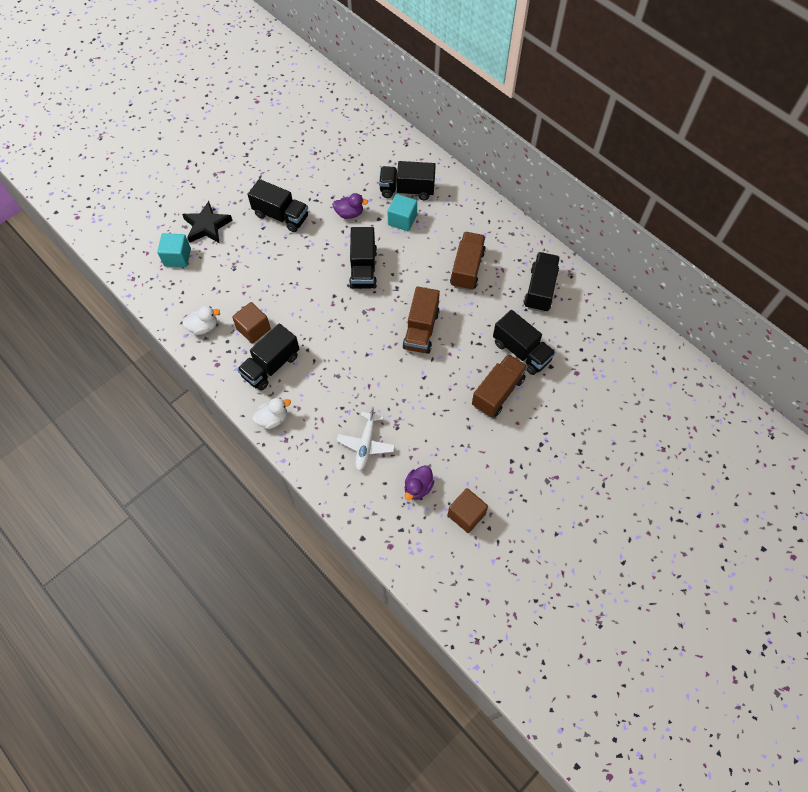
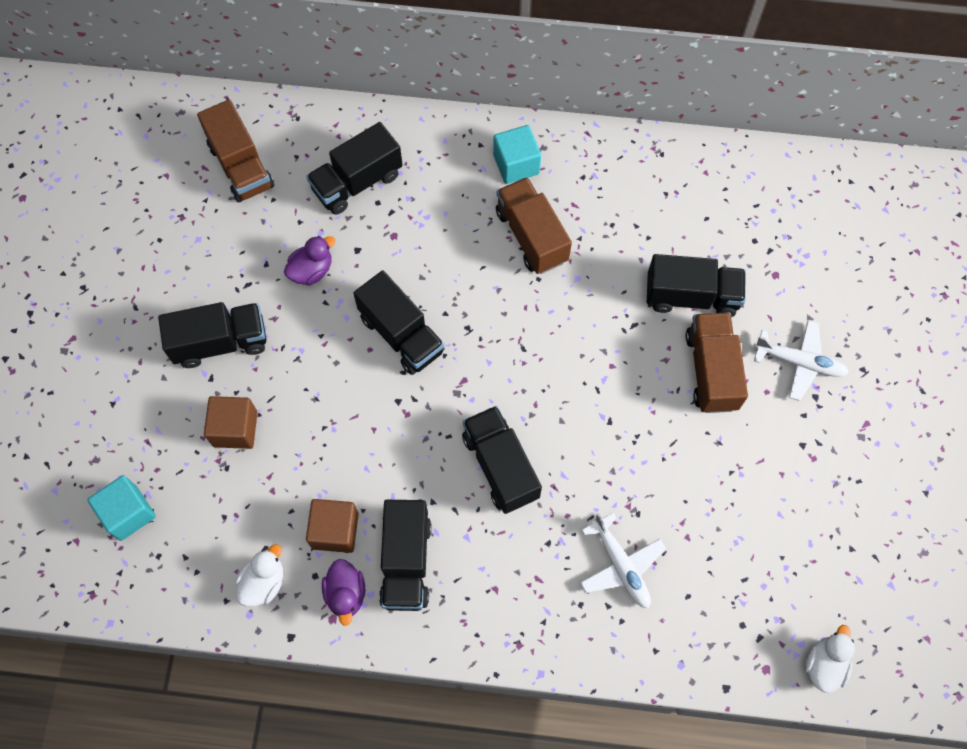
camera: 40 degrees left, 5 degrees up
black star [182,201,233,243] -> none
white duck [252,398,291,429] -> white duck moved to [805,625,855,693]
turquoise cube [387,194,417,231] -> turquoise cube moved to [493,125,541,184]
brown truck [403,286,440,354] -> brown truck moved to [197,99,274,202]
purple duck [405,465,434,501] -> purple duck moved to [322,559,365,626]
brown cube [448,488,488,533] -> brown cube moved to [204,396,258,449]
black truck [523,252,560,312] -> black truck moved to [462,406,542,514]
none -> white plane [754,320,849,401]

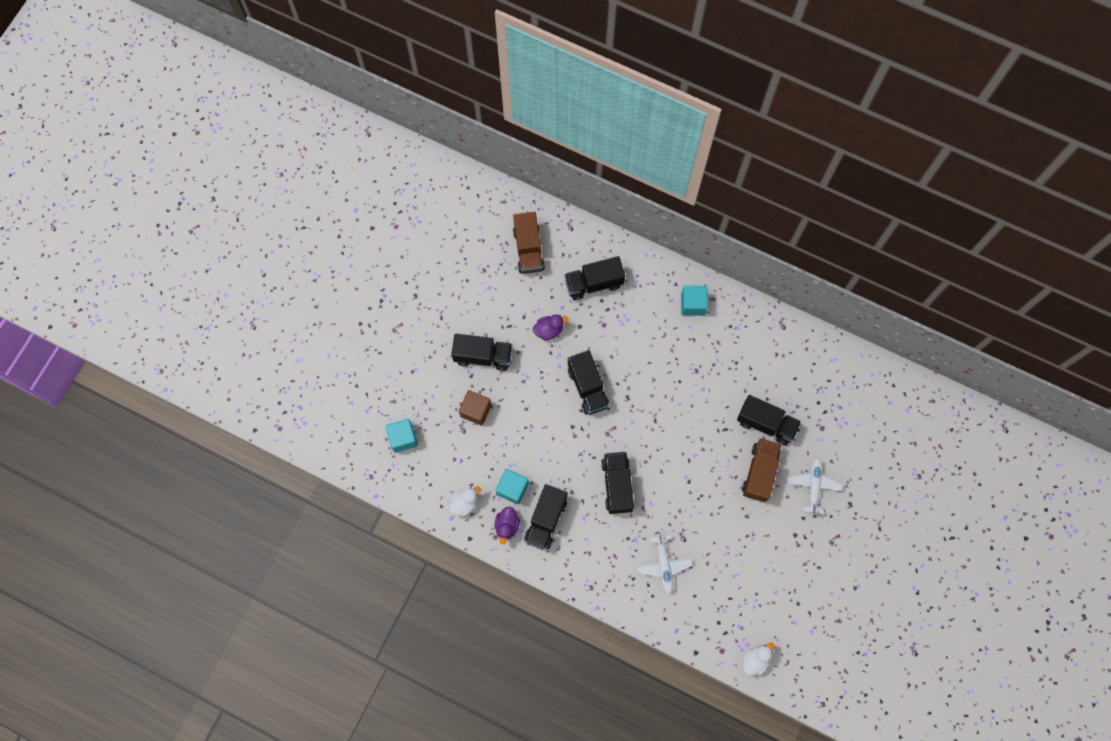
camera: 20 degrees right, 5 degrees up
brown cube [306,499,359,553] -> turquoise cube [496,469,529,504]
brown truck [496,177,572,274] -> none
white plane [754,320,849,401] -> white plane turned 120 degrees counterclockwise [788,457,842,515]

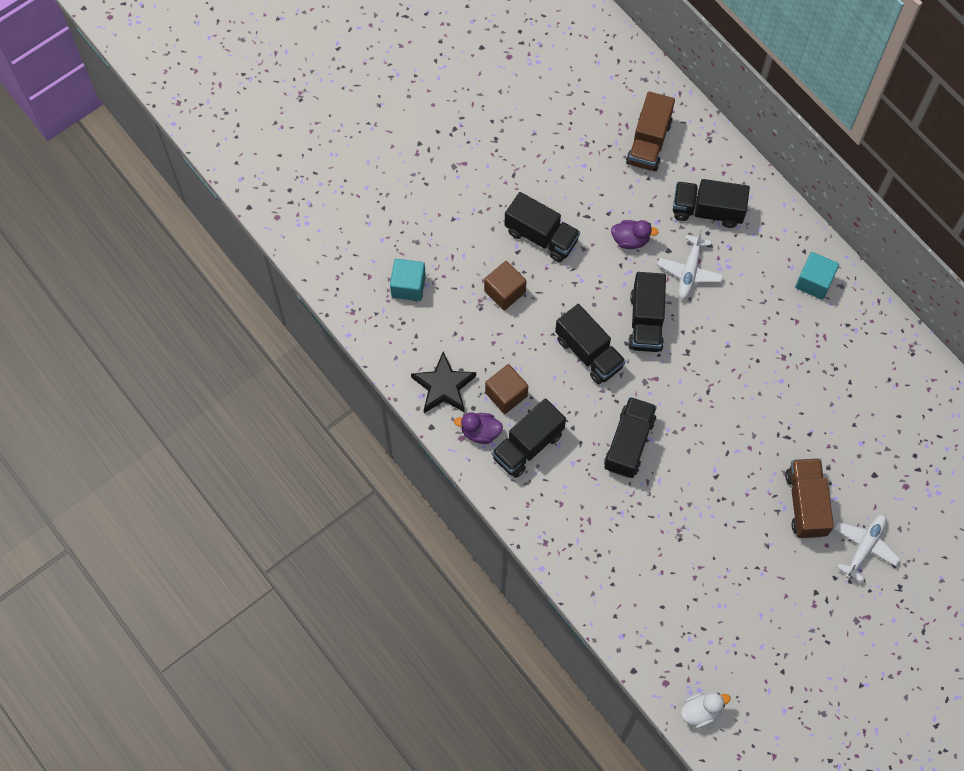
camera: 25 degrees right, 5 degrees down
white duck [448,486,481,517] -> black star [411,351,476,413]
purple duck [495,507,520,544] -> purple duck turned 60 degrees clockwise [454,412,503,444]
turquoise cube [496,469,529,504] -> brown cube [485,364,528,414]
white plane [637,533,692,595] -> white plane moved to [657,230,723,299]
black truck [737,395,801,445] -> black truck moved to [555,304,626,384]
brown truck [742,438,782,502] -> brown truck turned 45 degrees counterclockwise [785,458,834,538]

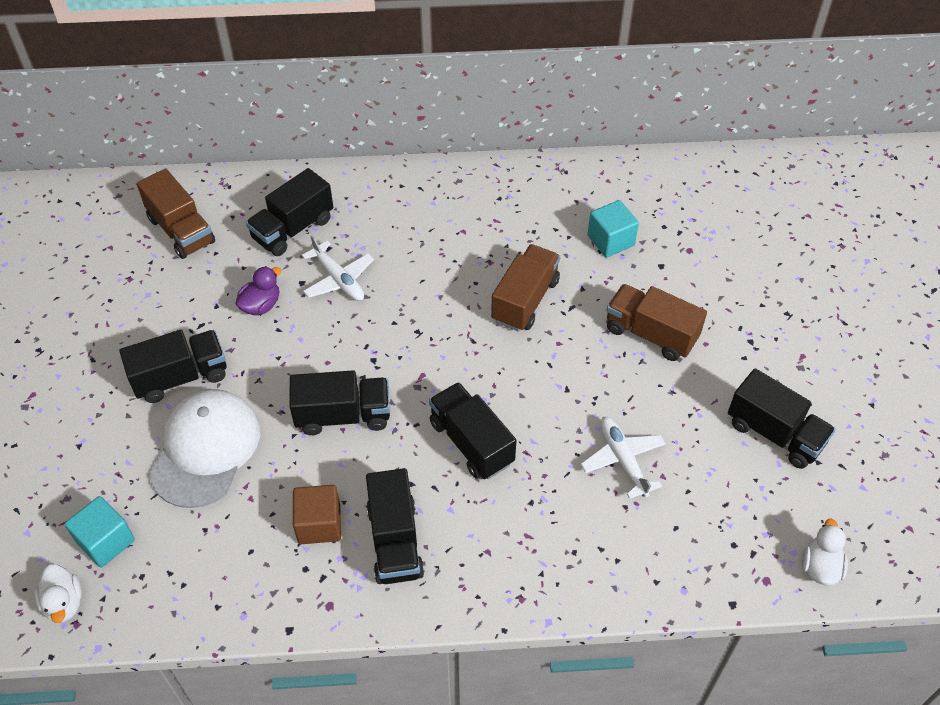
camera: 55 degrees left, 15 degrees down
black star [411,351,476,413] -> none
purple duck [454,412,503,444] -> none
brown cube [484,261,526,310] -> white cap [149,389,260,508]
black truck [628,272,666,352] -> black truck moved to [728,368,836,469]
turquoise cube [795,252,839,300] -> turquoise cube moved to [587,200,639,258]
white plane [834,515,900,583] -> white plane moved to [581,417,665,499]
none -> white duck [34,564,82,623]
none -> brown truck [491,244,560,331]

